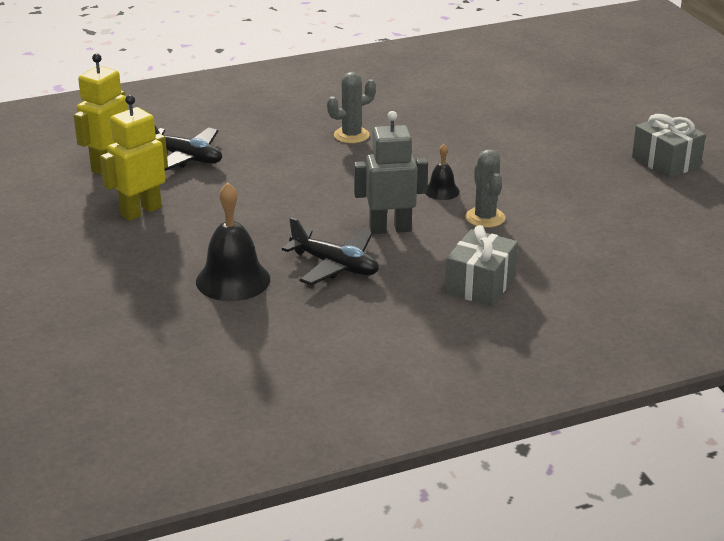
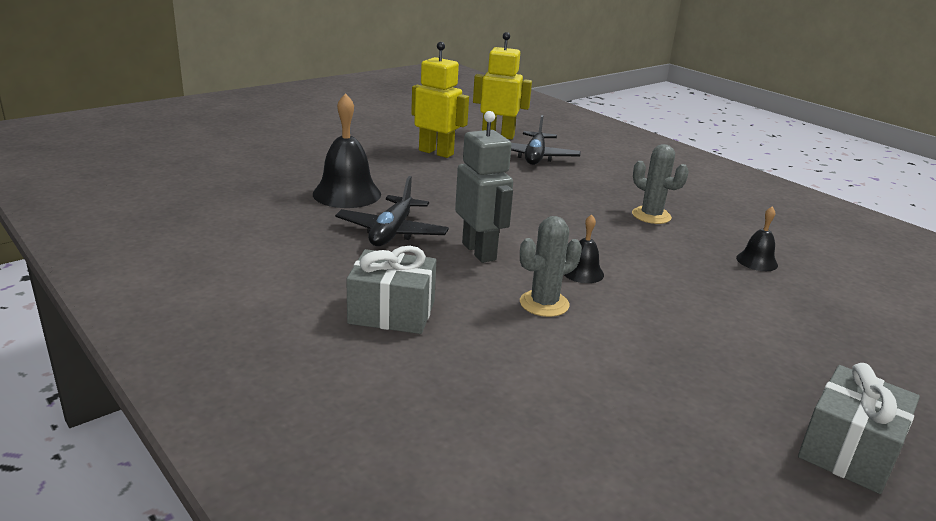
camera: 70 degrees right, 5 degrees down
none -> black bell [736,207,778,271]

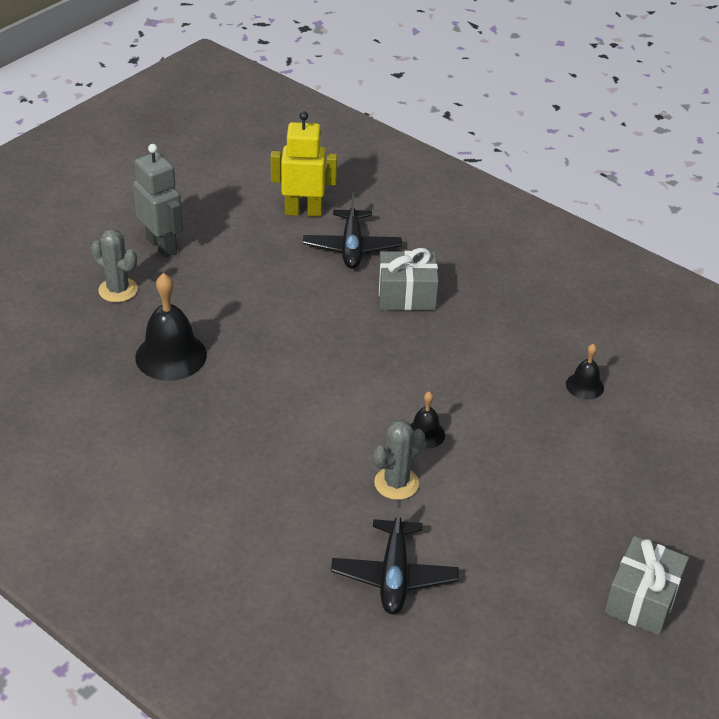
camera: 10 degrees left, 15 degrees up
black plane [335,176,449,246] -> black plane moved to [331,501,459,614]
grey gift [346,246,436,334] -> grey gift moved to [379,248,439,311]
yellow robot [411,42,469,158] -> none
grey robot [455,111,513,263] -> grey robot moved to [133,144,183,258]
grey cactus [632,144,689,224] -> grey cactus moved to [91,229,138,302]

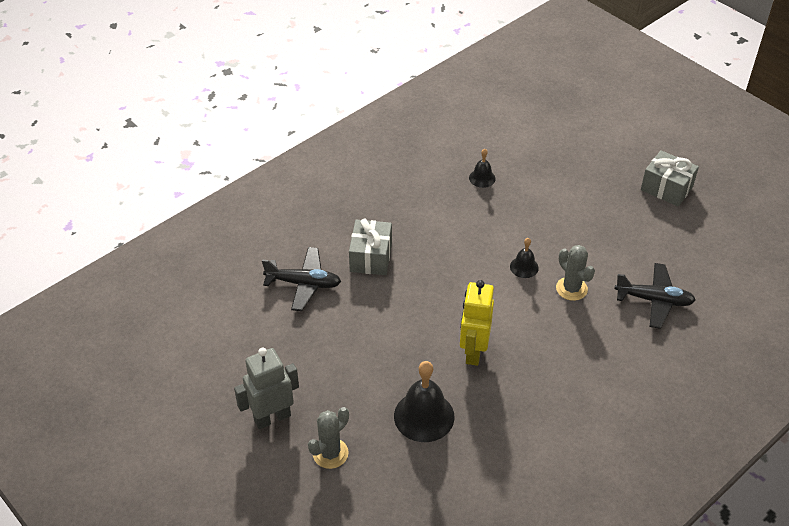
camera: 80 degrees left, 5 degrees up
yellow robot [270,111,337,217] -> yellow robot moved to [460,280,494,366]

